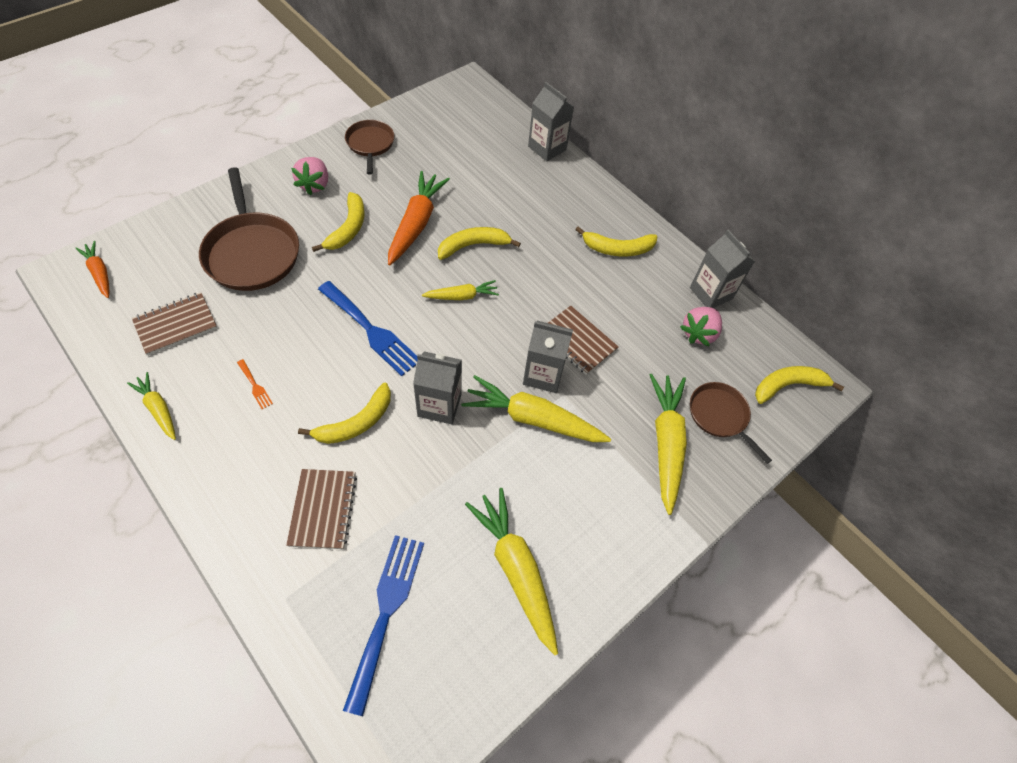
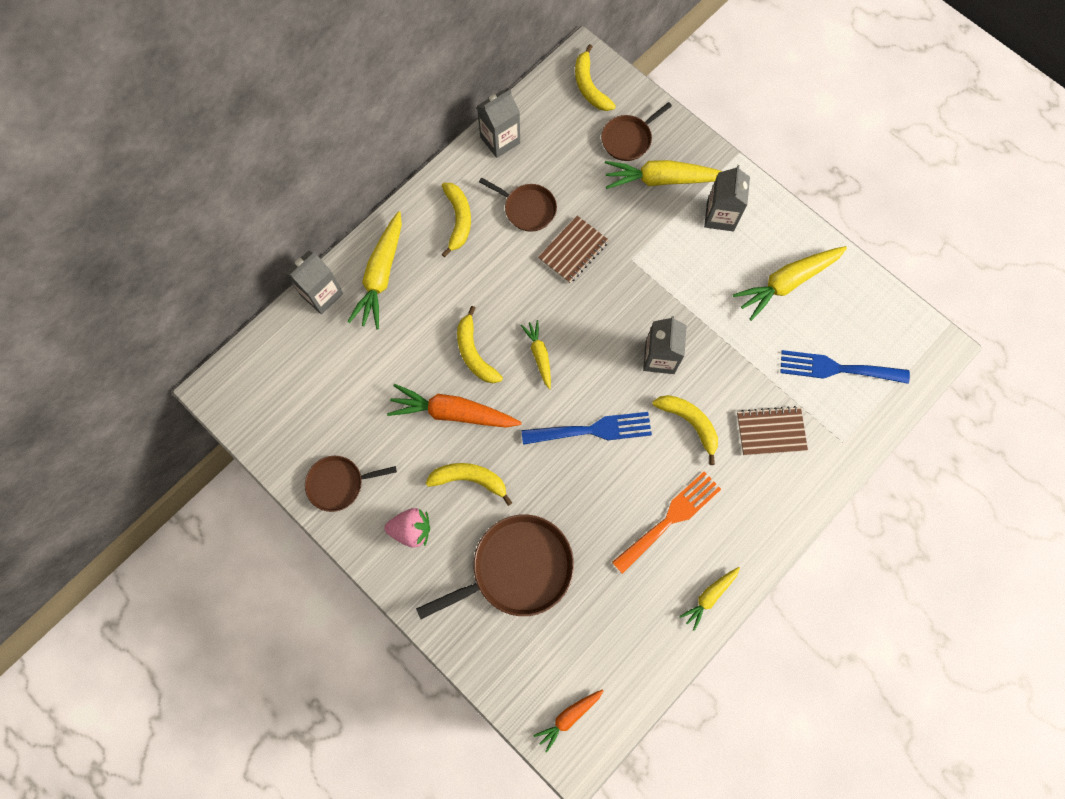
camera: 90 degrees left, 15 degrees up
brown notebook [132,292,217,356] -> none
orange fork [237,359,273,409] -> orange fork [612,471,721,574], size x2.31
blue fork [318,281,418,376] -> blue fork turned 45 degrees clockwise [522,412,652,445]
yellow carrot [461,375,611,442] -> yellow carrot moved to [347,211,402,329]
grey carton [523,321,573,393] -> grey carton moved to [704,165,750,232]
pink strawberry [680,307,722,346] -> none
none -> brown pan [479,177,557,232]

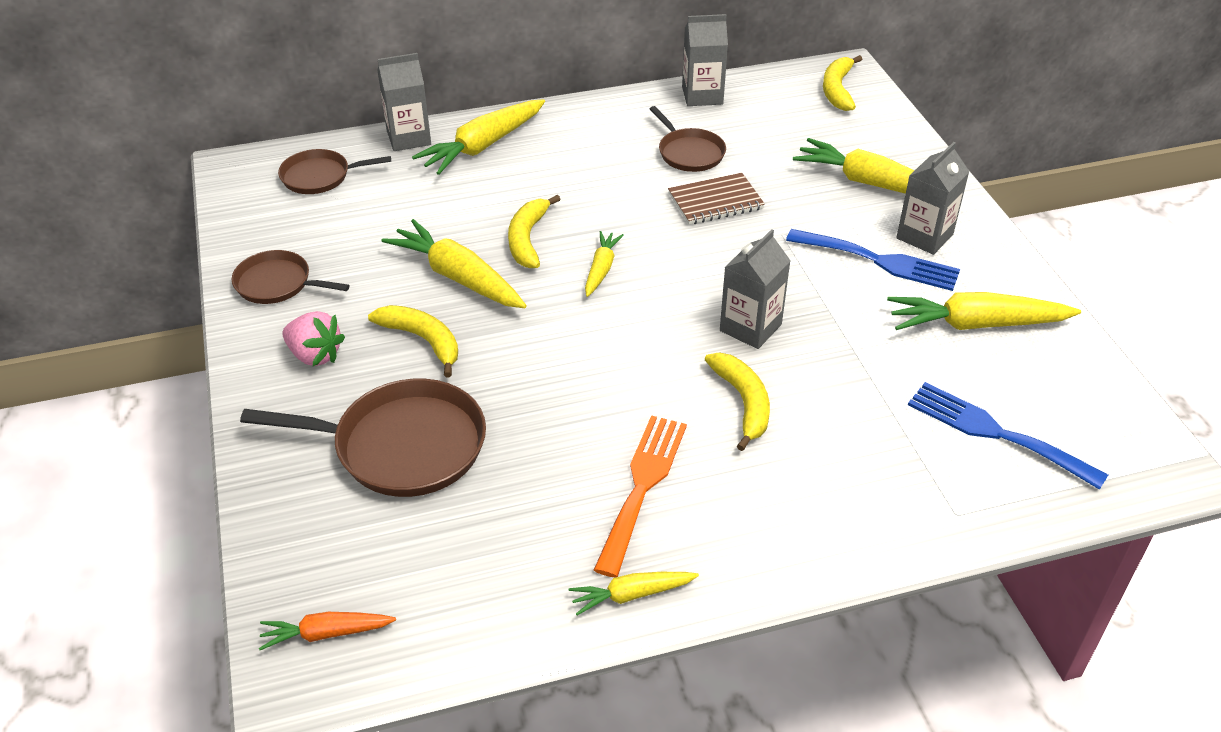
camera: 30 degrees right, 30 degrees down
orange carrot [387,384,522,428] -> yellow carrot [382,219,527,308]
yellow banana [442,183,471,257] -> none
blue fork [522,412,652,445] -> blue fork moved to [786,229,960,291]
brown pan [601,102,672,161] -> brown pan moved to [278,149,391,194]
orange fork [612,471,721,574] -> orange fork turned 60 degrees counterclockwise [594,415,687,578]
brown notebook [737,406,808,455] -> none

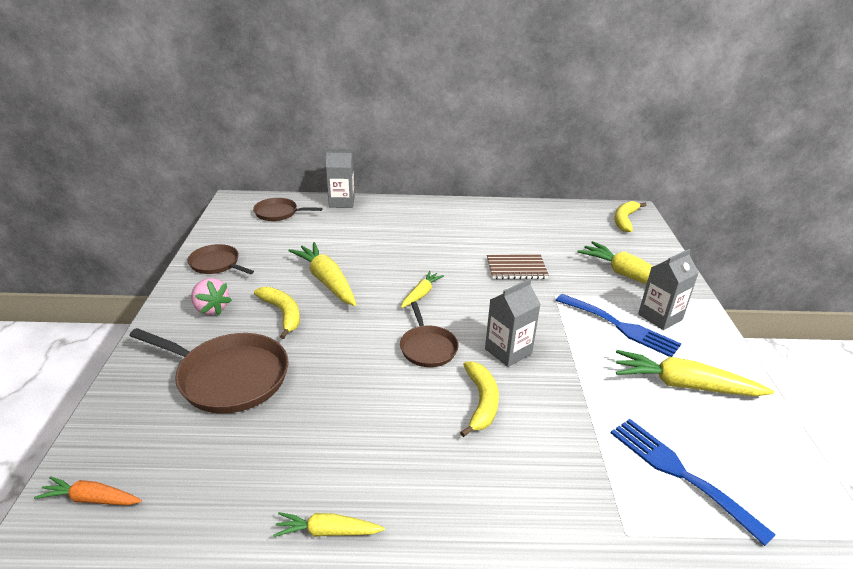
camera: 15 degrees right, 10 degrees down
yellow carrot [412,99,545,175] -> none
yellow banana [508,195,561,268] -> none
orange fork [594,415,687,578] -> none
brown pan [650,106,726,172] -> brown pan moved to [400,302,459,367]
grey carton [682,14,728,106] -> none

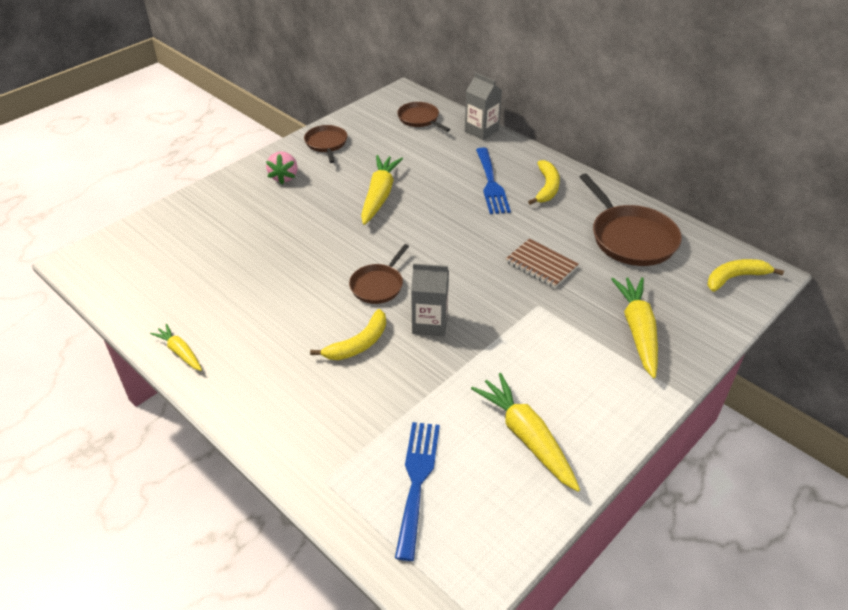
camera: 45 degrees right, 10 degrees up
orange carrot [34,476,142,505] -> none
brown pan [129,328,289,414] -> brown pan moved to [580,174,682,266]
yellow banana [254,287,300,339] -> yellow banana moved to [528,160,560,205]
yellow carrot [401,271,444,308] -> none
blue fork [556,294,681,357] -> blue fork moved to [476,147,511,214]
grey carton [638,249,699,330] -> none

